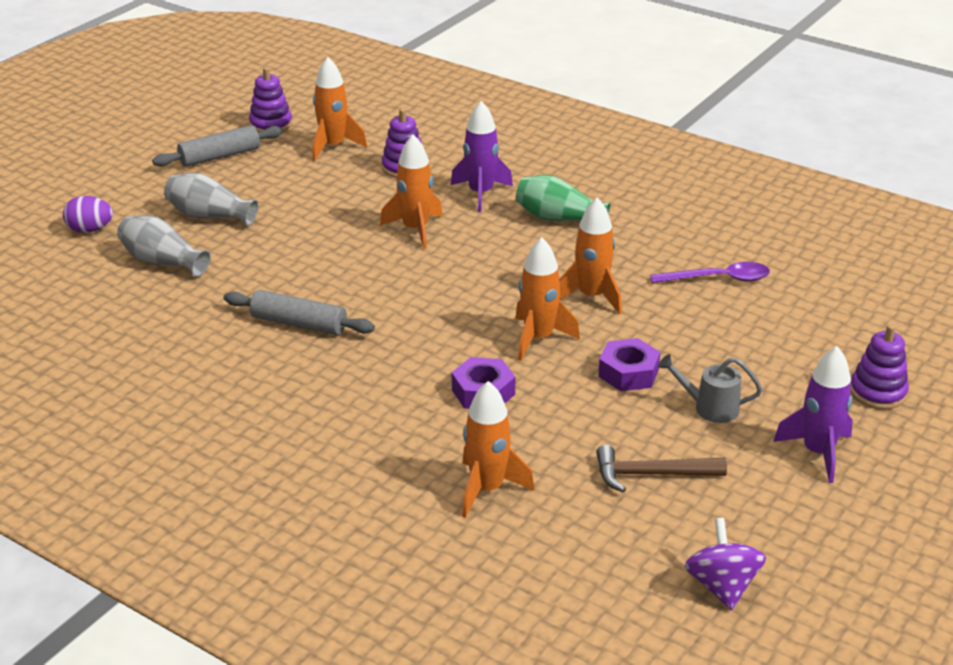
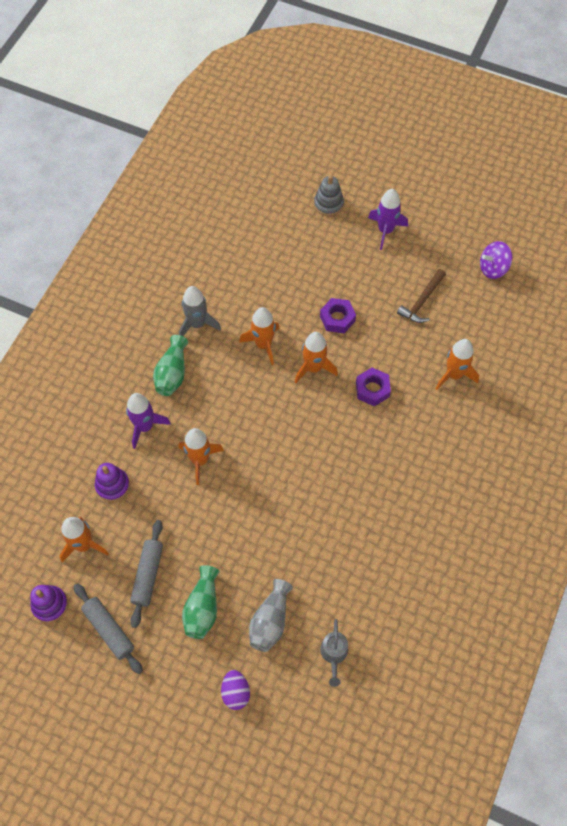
camera: 100 degrees left, 30 degrees up
grey vase [164,173,258,226] -> green vase [182,565,220,639]
grey rolling pin [224,290,375,335] -> grey rolling pin moved to [130,520,163,628]
brown hammer [596,445,727,492] -> brown hammer turned 45 degrees clockwise [397,269,446,323]
purple spoon [650,262,770,283] -> none
grey watering can [658,354,762,423] -> grey watering can moved to [320,619,348,687]
purple stacking toy [850,324,909,410] -> grey stacking toy [314,175,344,216]
none -> grey rocket [179,286,221,336]

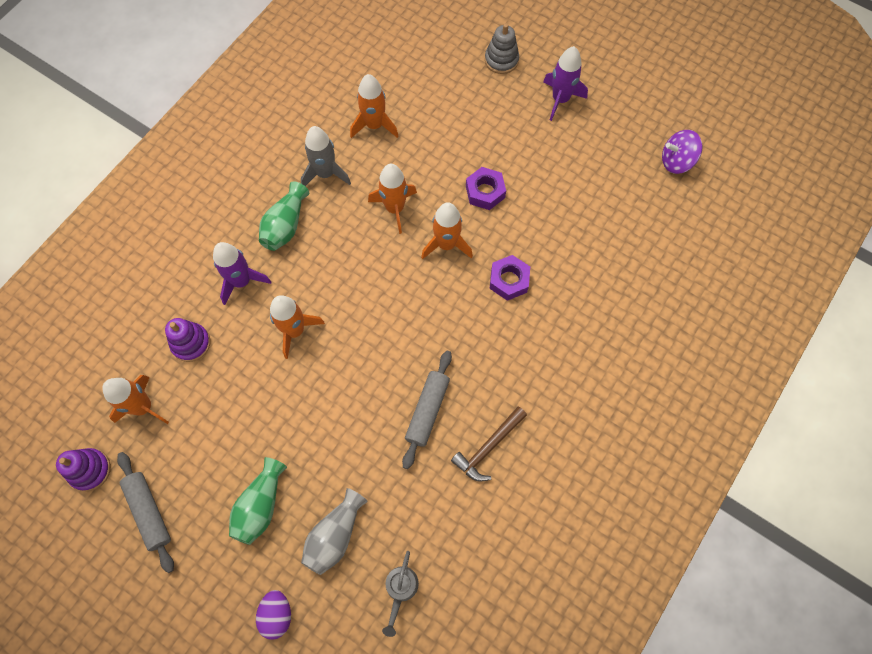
camera: 10 degrees right, 5 degrees up
grey rolling pin [130,520,163,628] -> grey rolling pin moved to [402,351,452,469]
brown hammer [397,269,446,323] -> brown hammer moved to [451,407,527,482]
orange rocket [436,339,479,390] -> orange rocket moved to [350,74,399,138]

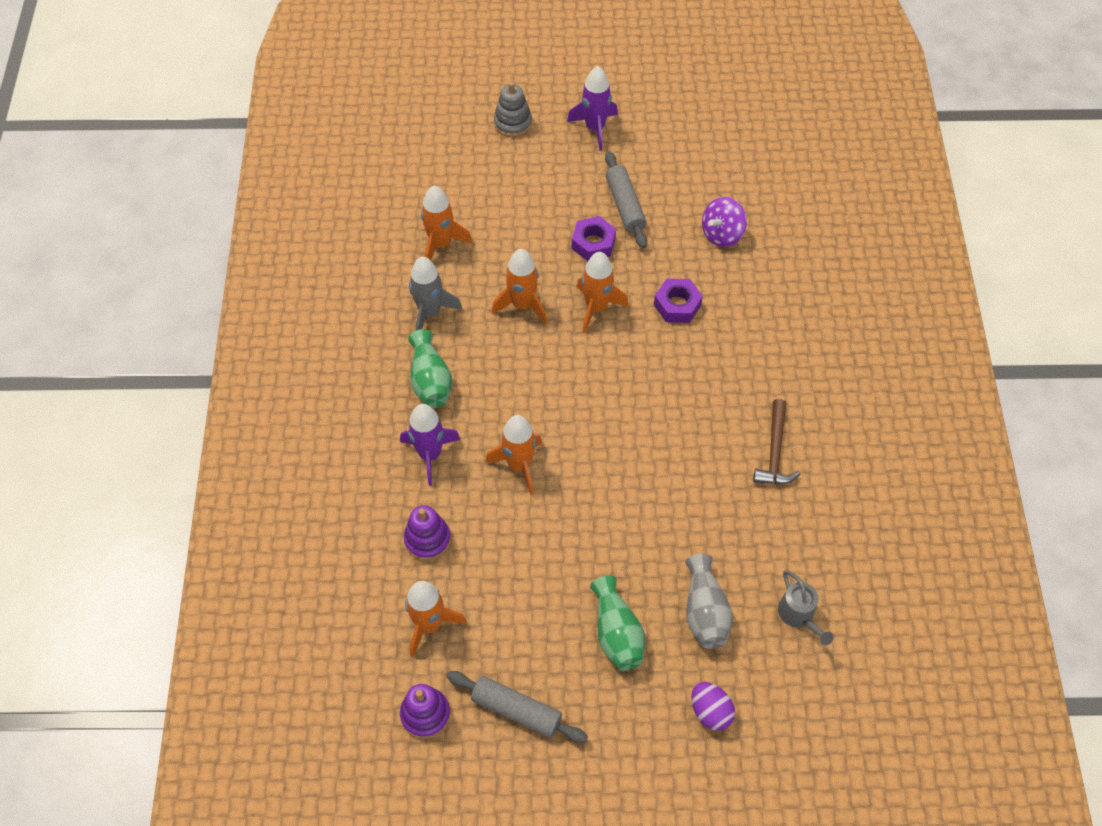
camera: 35 degrees left, 10 degrees down
grey rolling pin [402,351,452,469] -> grey rolling pin moved to [605,151,648,248]
purple spinning top [662,130,703,174] -> purple spinning top moved to [702,197,747,247]

